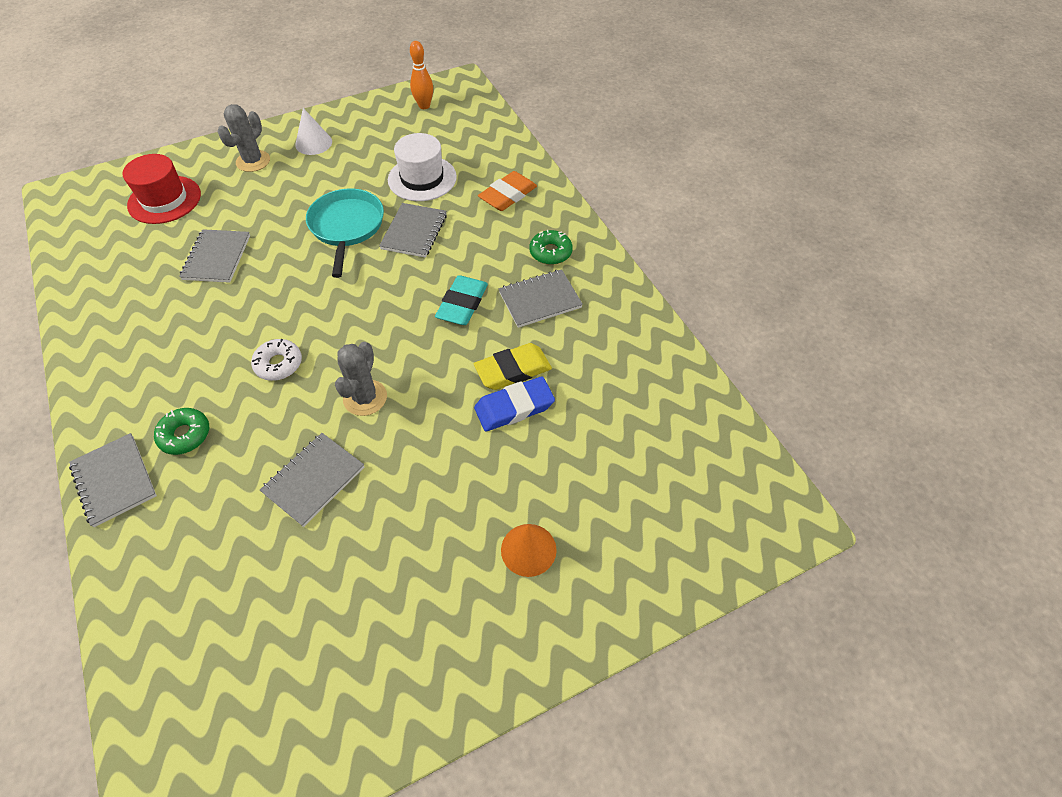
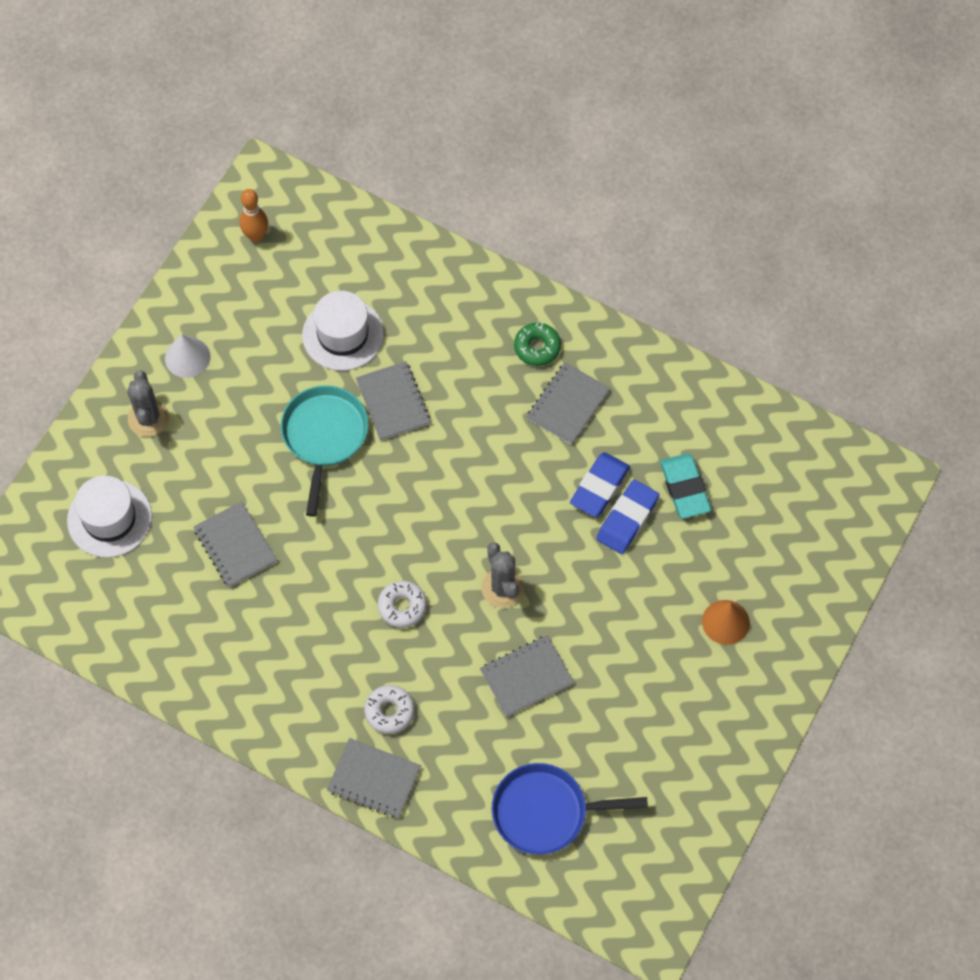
camera: 35 degrees left, 10 degrees up
red hat [123,154,201,224] -> white hat [67,476,152,558]
green donut [154,408,209,455] -> white donut [364,685,415,734]
grey notebook [260,433,364,527] -> grey notebook turned 60 degrees clockwise [480,635,574,717]
turquoise pan [306,189,384,278] -> turquoise pan turned 45 degrees clockwise [280,385,368,517]
turquoise eraser [435,275,488,325] -> turquoise eraser moved to [660,453,711,519]
yellow eraser [474,343,552,390] -> blue eraser [570,452,630,517]
orange eraser [478,171,537,211] -> none
none -> blue pan [491,763,648,855]

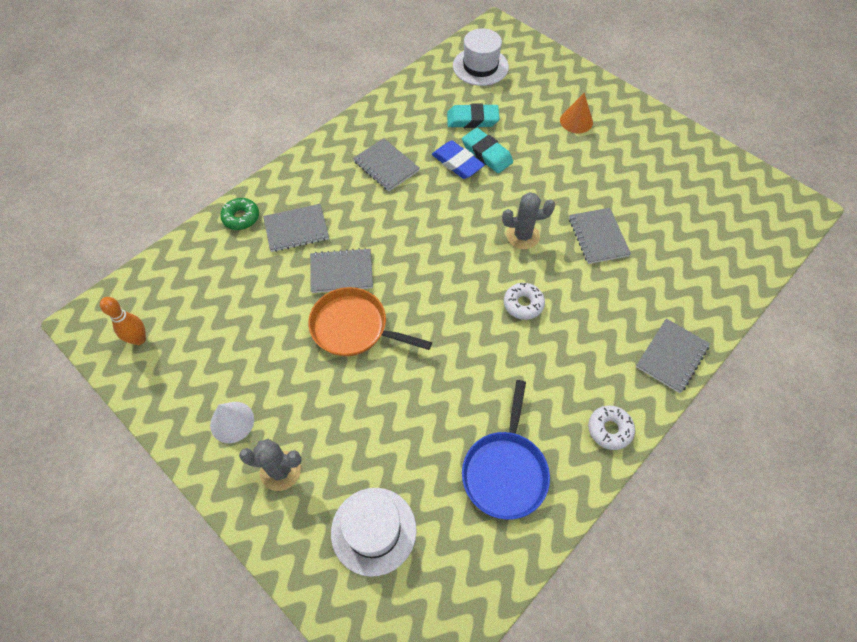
camera: 75 degrees left, 5 degrees down
grey notebook [193,501,277,588] -> grey notebook moved to [263,204,329,252]
turquoise pan [280,385,368,517] -> orange pan [308,287,432,356]
white hat [302,291,384,371] -> white hat moved to [453,28,509,86]
white donut [364,685,415,734] -> white donut moved to [588,405,635,450]
blue pan [491,763,648,855] -> blue pan moved to [462,380,550,520]
green donut [514,323,561,366] -> green donut moved to [220,198,259,230]
blue eraser [596,480,659,554] -> turquoise eraser [462,128,513,173]

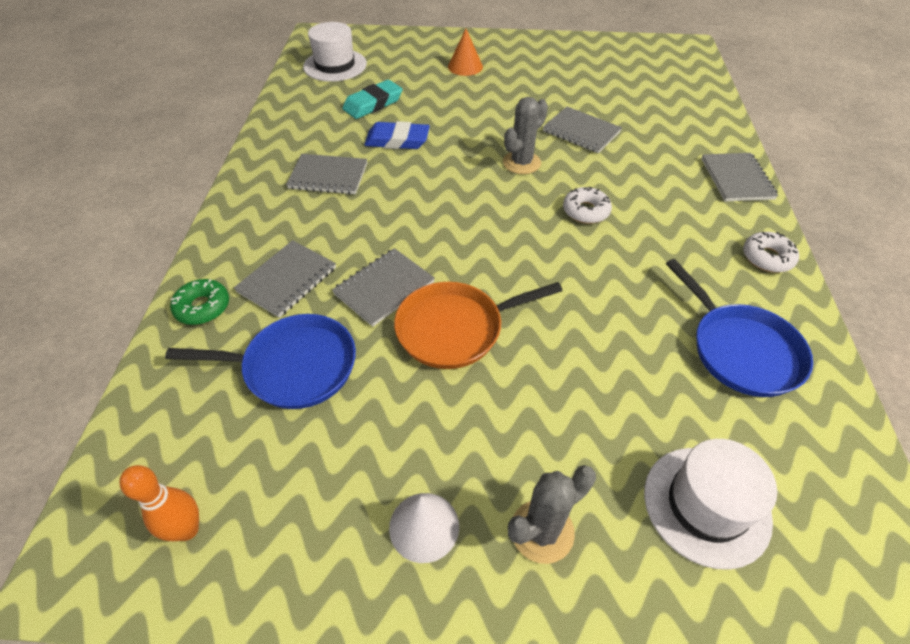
camera: 40 degrees left, 10 degrees down
turquoise eraser [462,128,513,173] -> none
none -> blue pan [165,314,356,409]

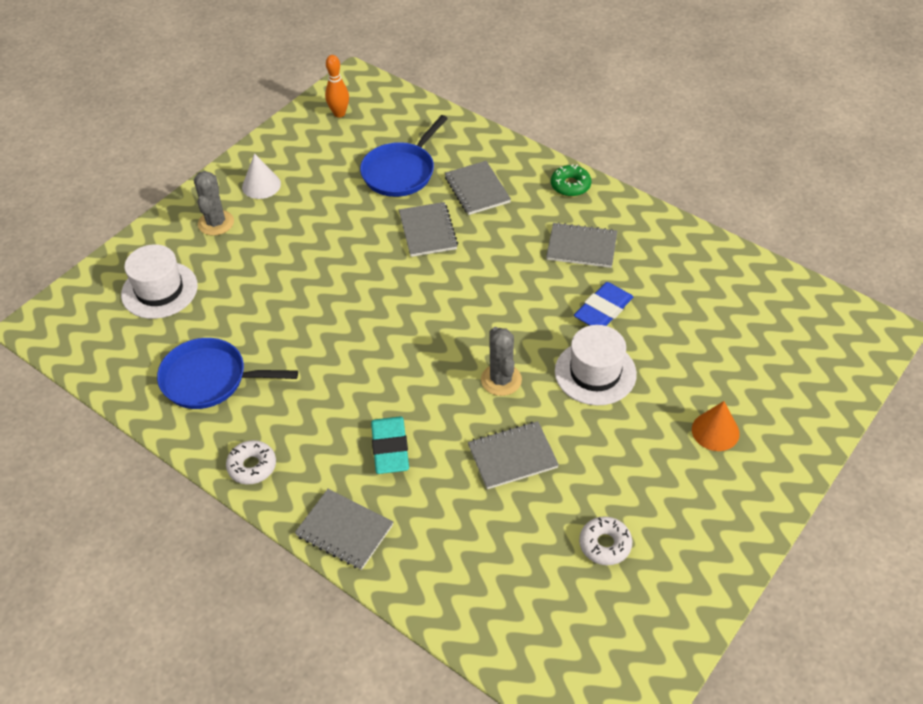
camera: 125 degrees right, 0 degrees up
green donut [170,279,229,325] -> green donut moved to [551,164,591,197]
grey notebook [286,154,367,195] -> grey notebook turned 60 degrees clockwise [546,222,617,268]
white hat [303,22,367,82] -> white hat moved to [555,325,637,406]
turquoise eraser [342,80,403,119] -> turquoise eraser moved to [371,417,409,474]
orange pan [394,282,563,369] -> none
white donut [563,187,612,224] -> white donut moved to [579,516,632,565]

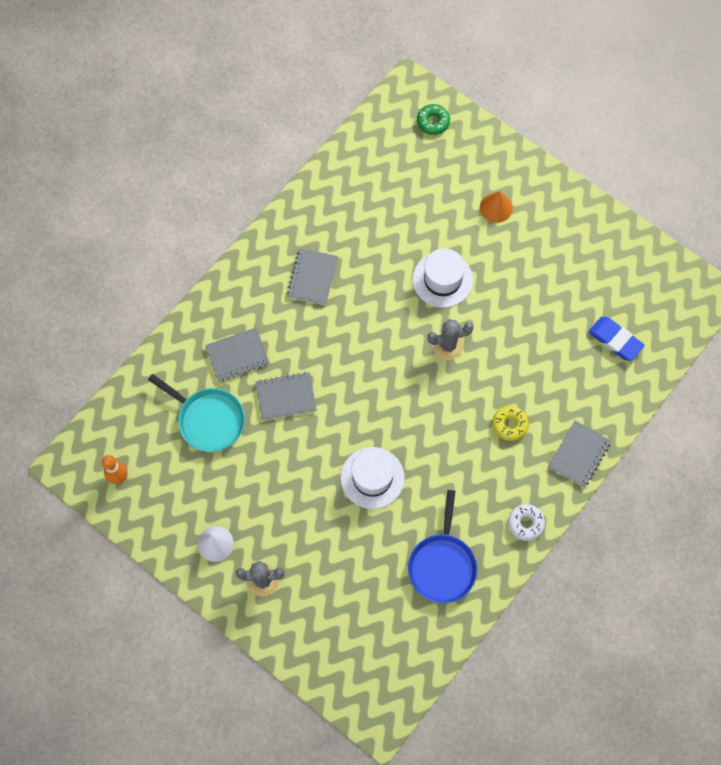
camera: 90 degrees left, 20 degrees up
white hat [121,244,198,319] -> white hat moved to [341,447,405,509]
blue pan [360,115,448,197] -> turquoise pan [148,374,245,452]
turquoise eraser [371,417,409,474] -> yellow donut [492,406,529,441]
grey notebook [468,421,559,489] -> none
green donut [551,164,591,197] -> green donut moved to [417,104,450,135]
blue eraser [574,282,633,326] -> blue eraser moved to [588,317,645,361]
white donut [579,516,632,565] -> none

